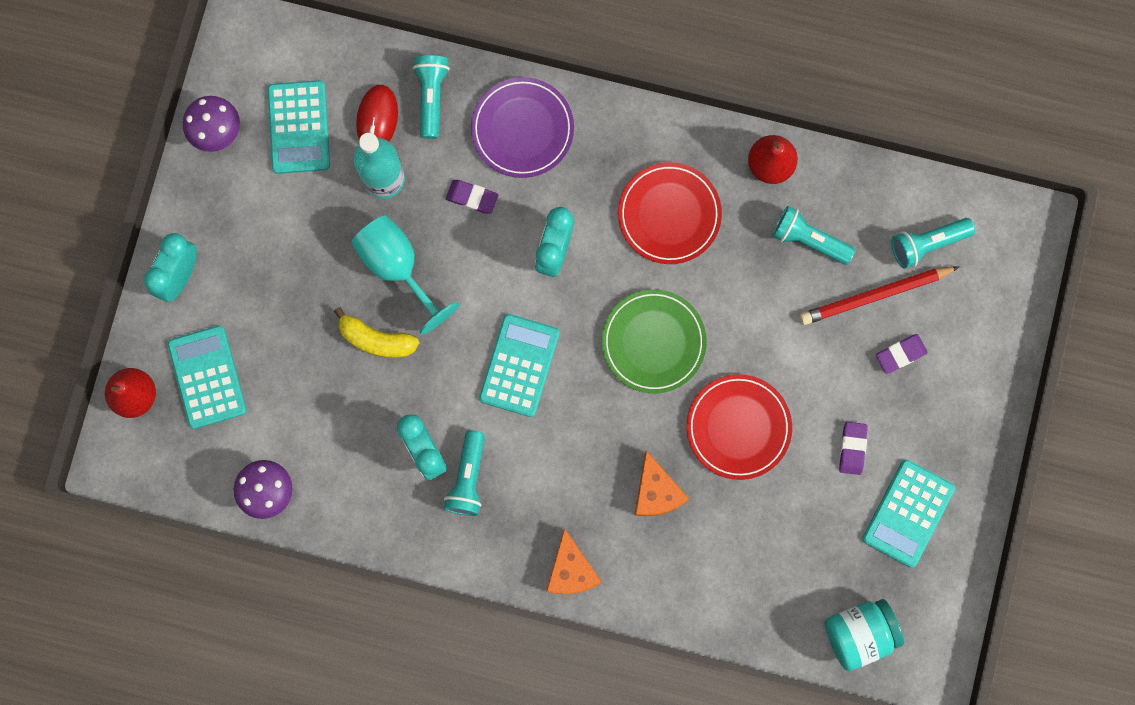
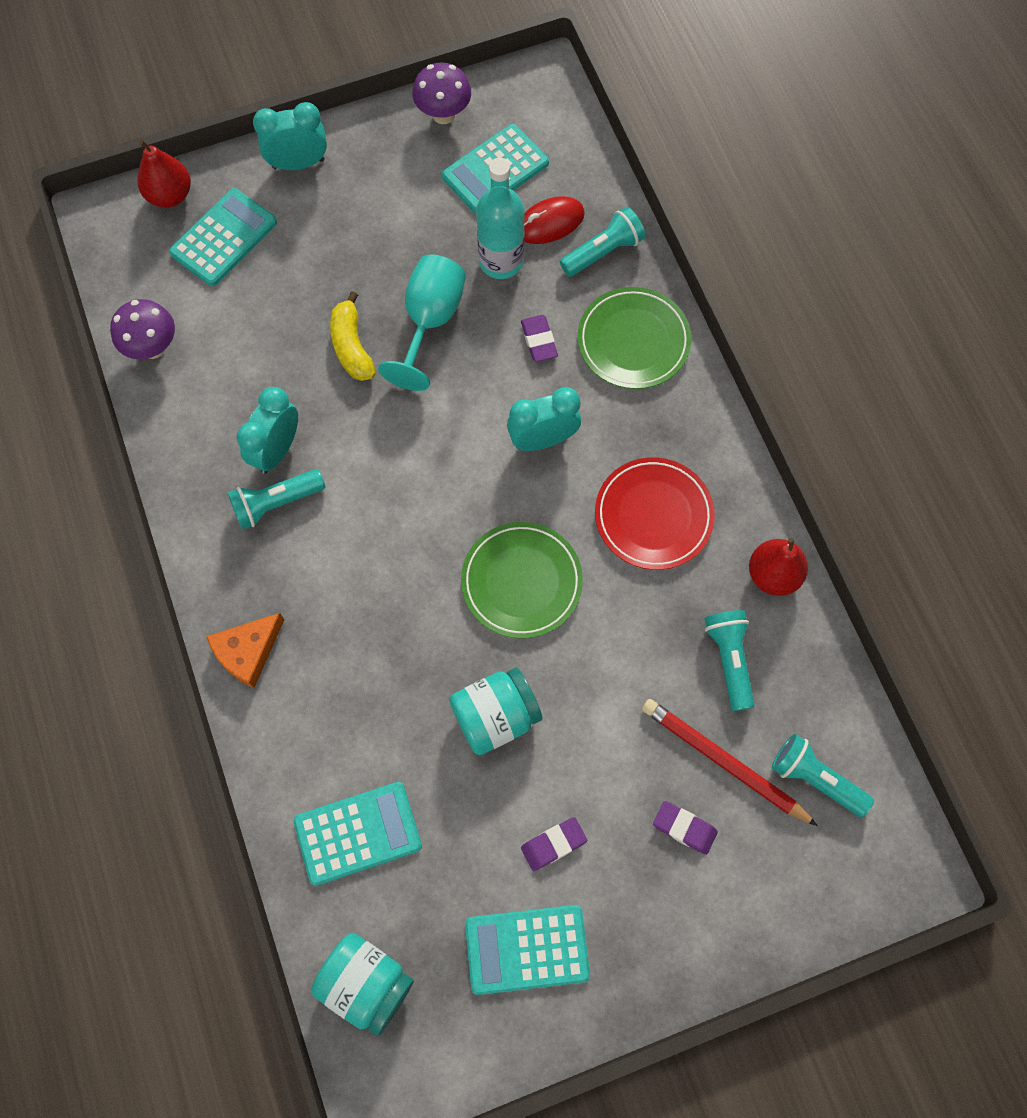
camera: 55 degrees right, 10 degrees down
purple plate [471,77,574,178] -> green plate [577,287,691,389]
turquoise calculator [479,314,560,417] -> turquoise calculator moved to [294,782,422,886]
orange cheese [635,450,689,516] -> none
red plate [686,374,792,480] -> turquoise jar [449,668,542,755]

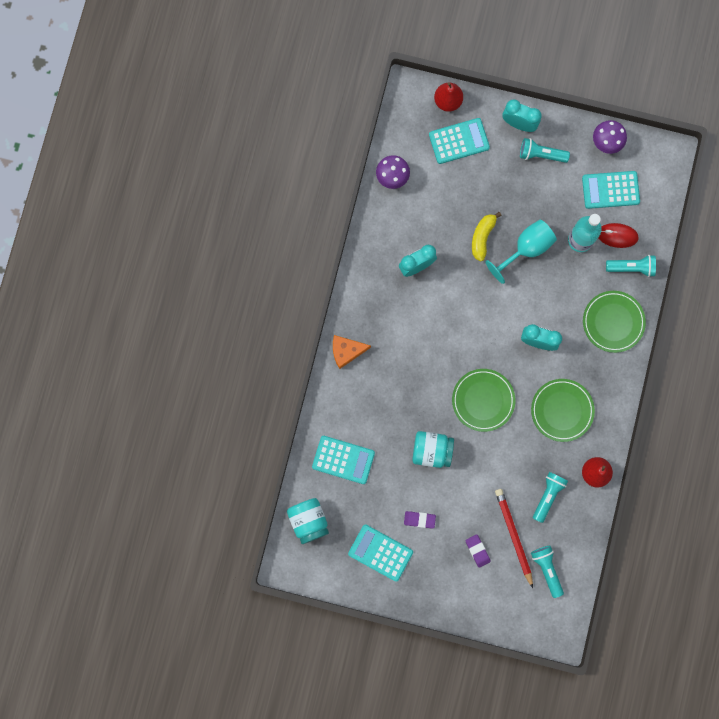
camera: 35 degrees right, 10 degrees up
turquoise flashlight [228,469,325,530] -> turquoise flashlight moved to [520,138,570,163]
purple eraser [521,315,558,362] -> none
red plate [595,457,715,570] -> green plate [531,379,595,442]

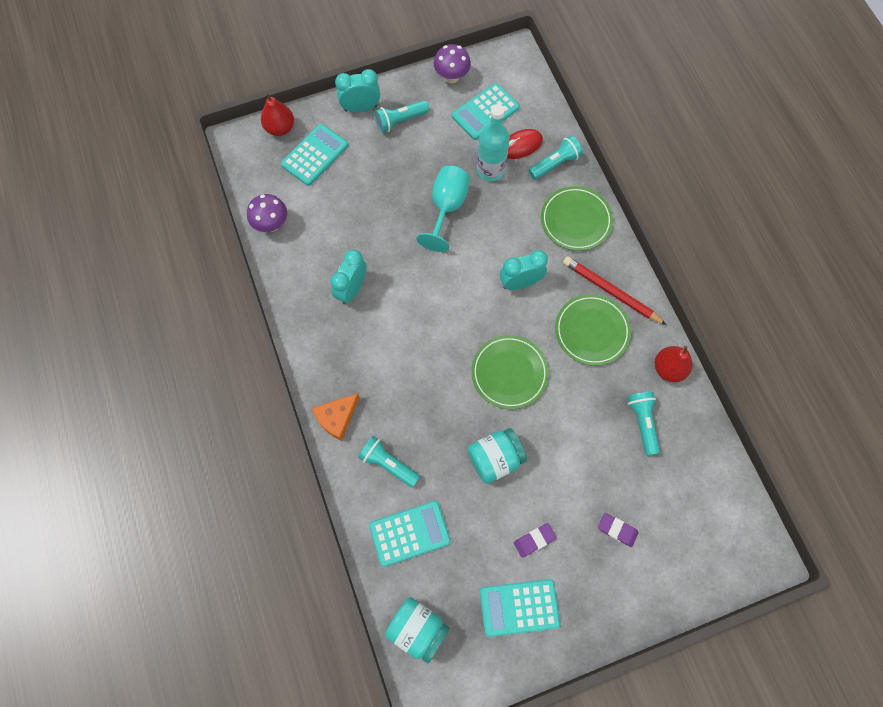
camera: 35 degrees left, 10 degrees down
yellow banana [472,212,502,262] -> none
red pencil [495,489,533,588] -> red pencil moved to [563,256,667,325]
turquoise flashlight [531,546,564,598] -> turquoise flashlight moved to [358,436,420,488]

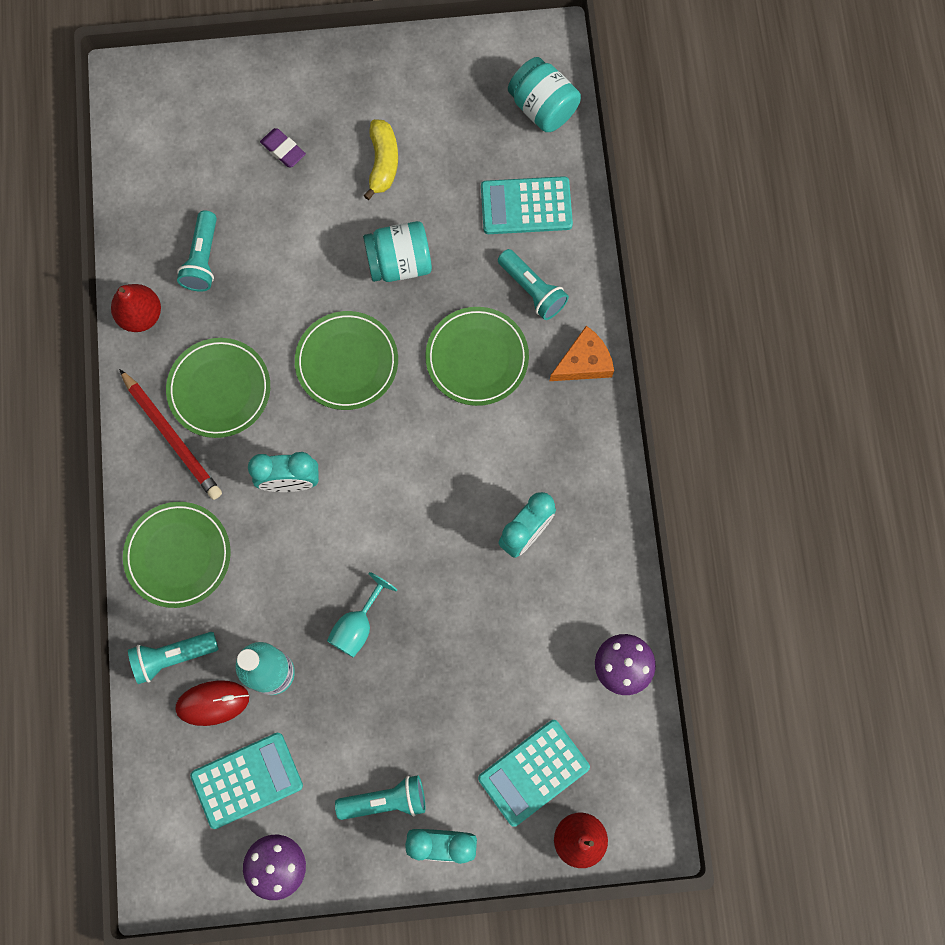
camera: 165 degrees left, 5 degrees up
turquoise goblet [416,166,470,252] -> turquoise goblet [327,572,397,658], size x0.67
turquoise calculator [480,579,560,637] -> none
purple eraser [514,523,556,558] -> yellow banana [363,119,398,200]
none -> green plate [425,307,529,406]

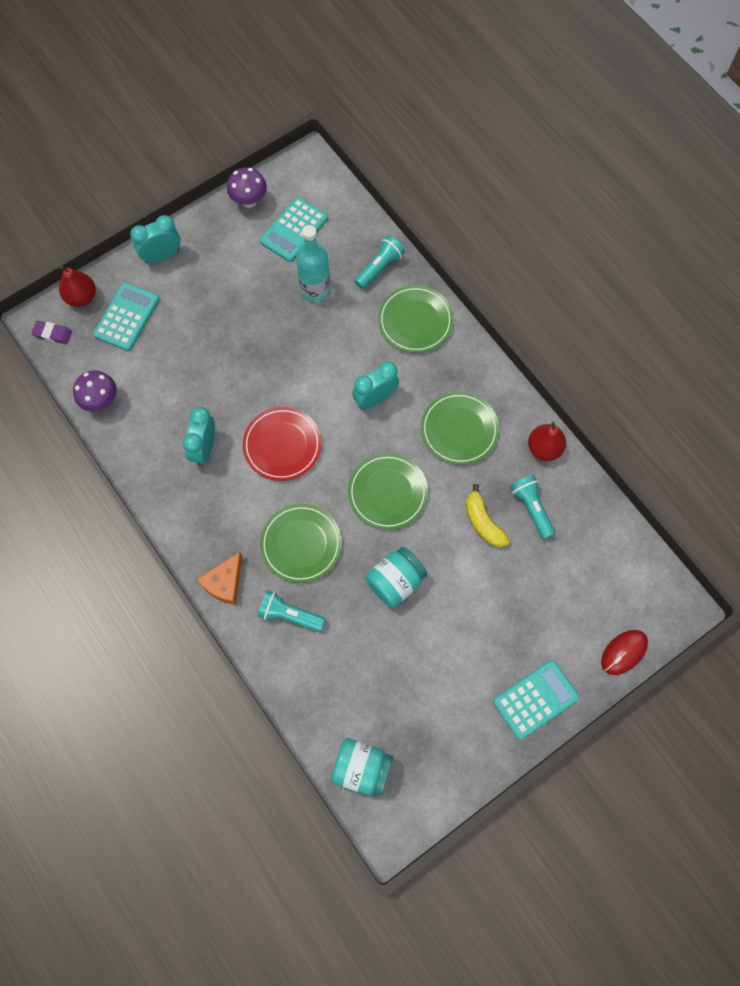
camera: 150 degrees right, 5 degrees down
red pencil [119,369,222,500] -> none
red mouse [175,680,249,726] -> red mouse moved to [601,630,648,675]
purple eraser [260,128,306,167] -> purple eraser moved to [31,321,72,344]
turquoise goblet [327,572,397,658] -> none
turquoise flashlight [335,775,425,820] -> none
yellow banana [363,119,398,200] -> yellow banana moved to [466,484,510,548]
turquoise calculator [481,176,573,234] -> turquoise calculator moved to [493,660,580,740]
none -> red plate [243,407,321,481]

